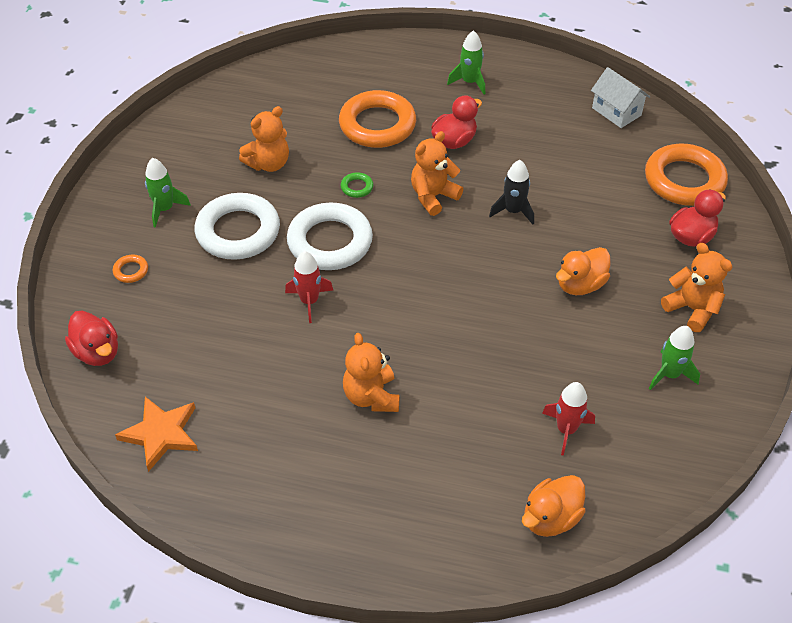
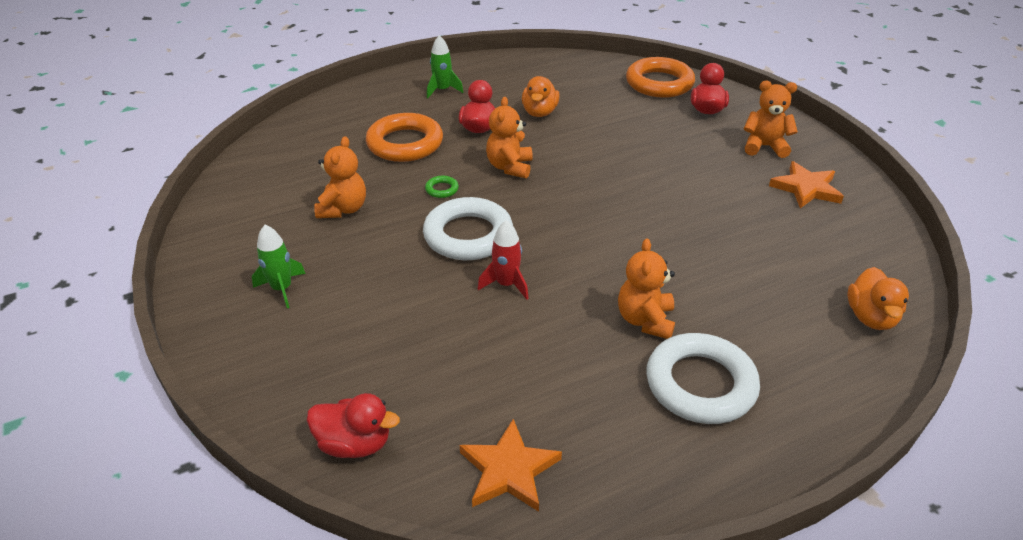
camera: 40 degrees left, 10 degrees down
orange ring [113,255,148,283] -> none
white ring [195,193,280,260] -> white ring moved to [646,333,760,424]
orange teddy bear [343,333,399,412] -> orange teddy bear turned 60 degrees clockwise [618,238,675,339]
black rocket [489,160,534,225] -> none
red rocket [542,382,595,456] -> none
orange duck [556,247,611,295] -> orange duck moved to [522,76,560,117]
white house [591,67,650,128] -> none
green rocket [649,326,700,390] -> orange star [769,161,844,208]

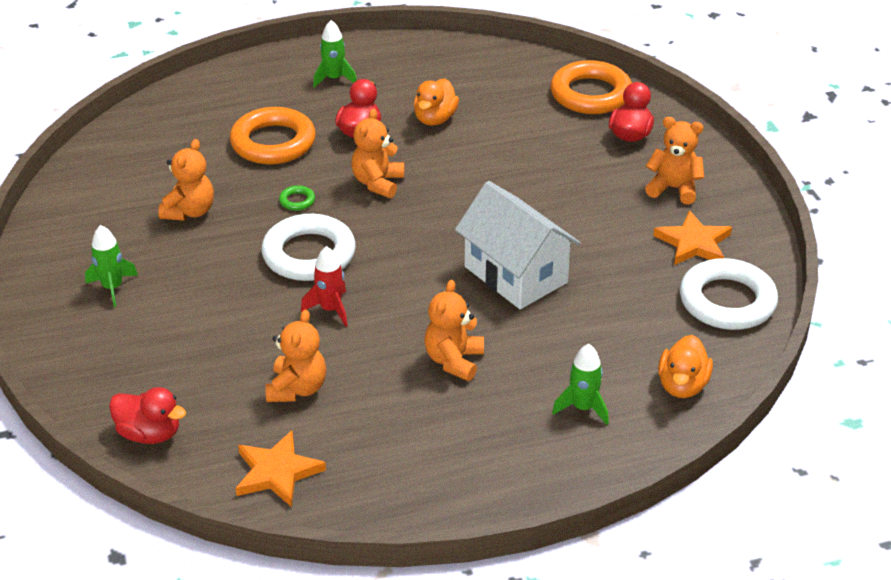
camera: 10 degrees right, 0 degrees up
white ring [646,333,760,424] -> white ring moved to [680,258,778,330]
none -> orange teddy bear [265,310,326,402]
none -> white house [455,181,581,309]
none -> green rocket [552,344,609,425]

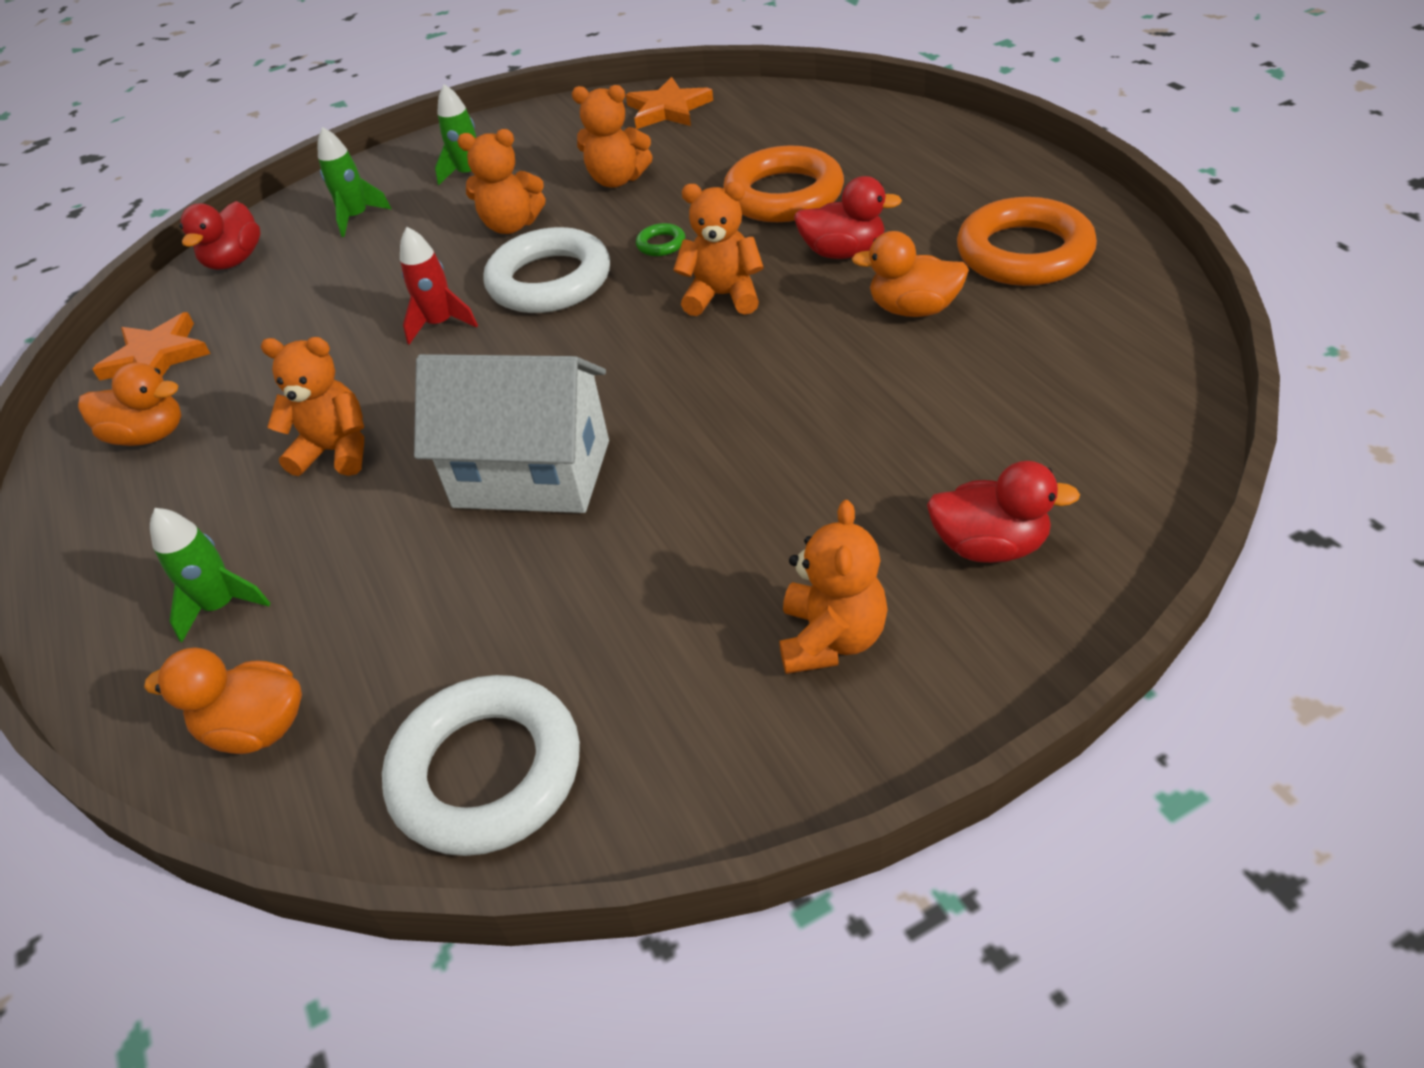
camera: 85 degrees right, 5 degrees up
orange teddy bear [265,310,326,402] -> orange teddy bear moved to [457,129,546,234]
green rocket [313,20,357,88] -> green rocket moved to [318,127,392,237]
white house [455,181,581,309] -> white house turned 60 degrees clockwise [414,354,609,513]
orange ring [550,60,632,114] -> orange ring moved to [957,197,1097,286]
orange star [653,210,732,265] -> orange star moved to [626,77,713,129]
none -> orange duck [78,362,182,446]

